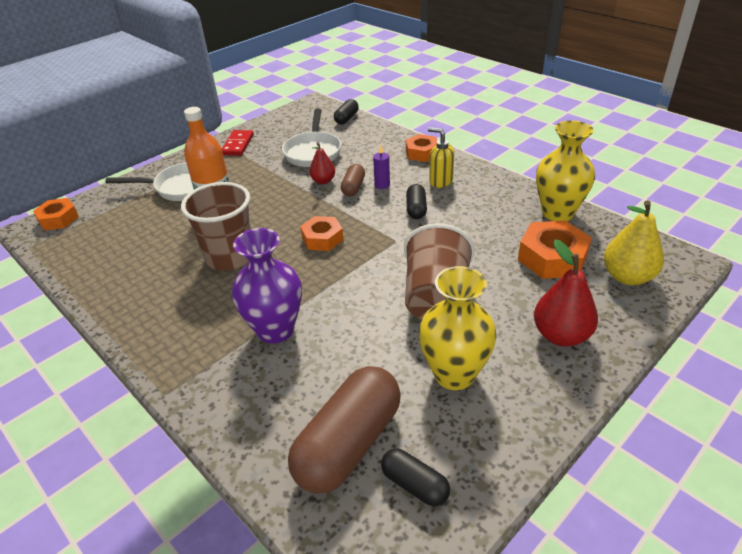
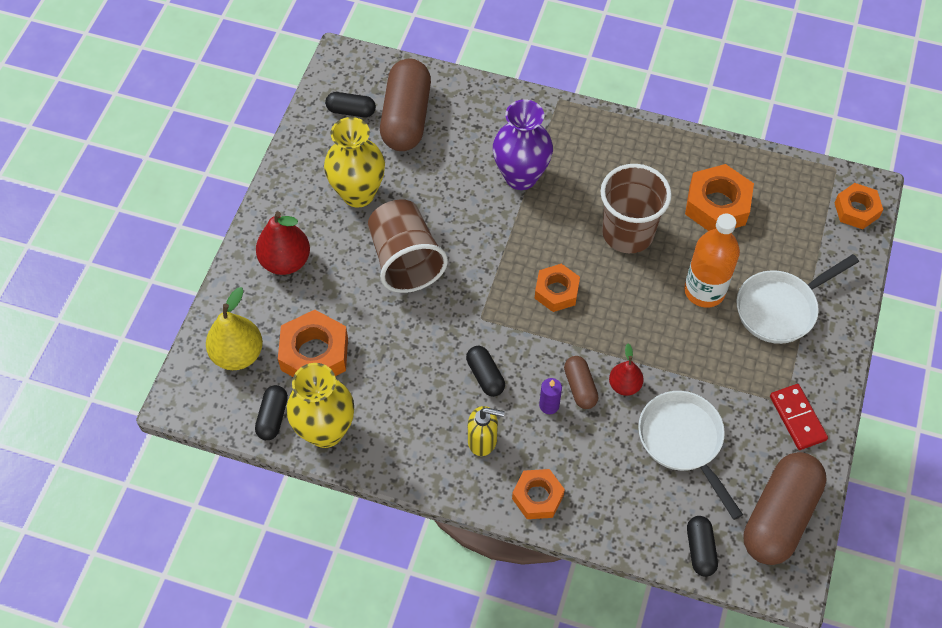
camera: 150 degrees right, 20 degrees up
none -> black capsule [255,385,288,440]
none -> orange nut [685,164,754,231]
none -> brown capsule [743,452,827,565]

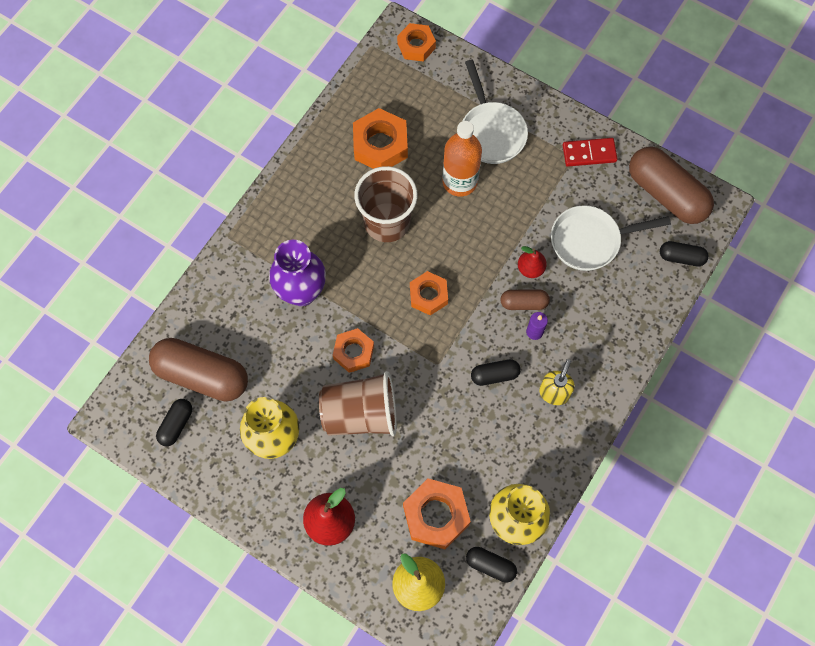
camera: 75 degrees left, 10 degrees up
orange nut [512,469,565,519] -> orange nut moved to [333,328,374,373]

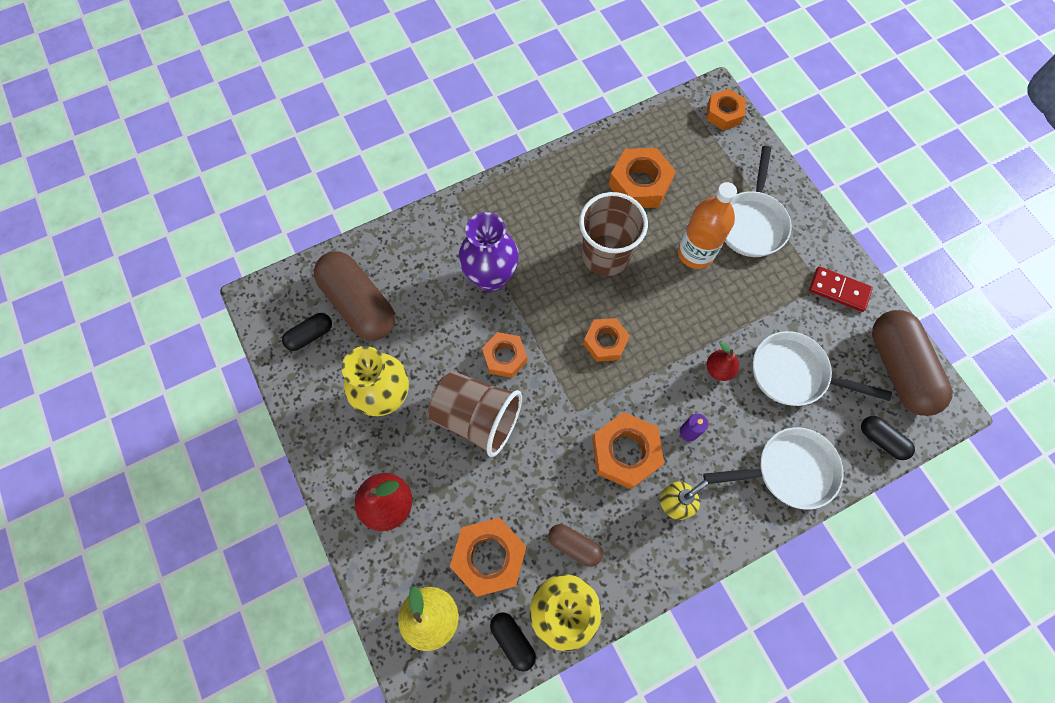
camera: 30 degrees right, 0 degrees up
black capsule [471,359,521,386] -> orange nut [592,412,664,489]
brown capsule [501,289,550,310] -> brown capsule moved to [548,524,603,567]
none -> white pan [703,427,843,510]

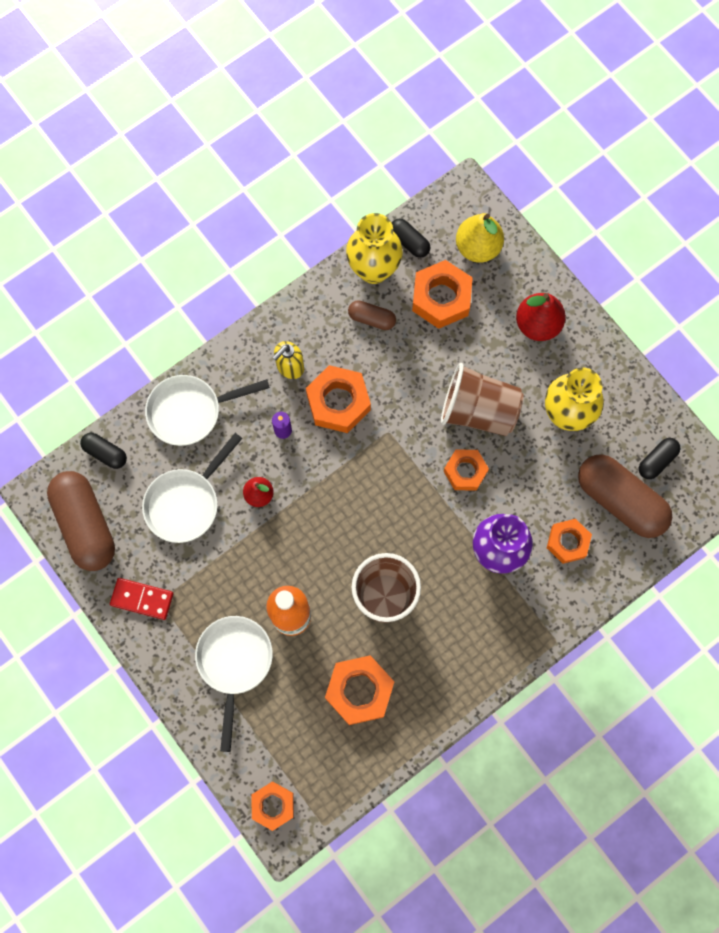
camera: 170 degrees right, 5 degrees up
orange nut [583,318,630,362] -> orange nut moved to [547,519,592,564]
white pan [753,331,892,406] -> white pan turned 120 degrees clockwise [142,433,243,543]

